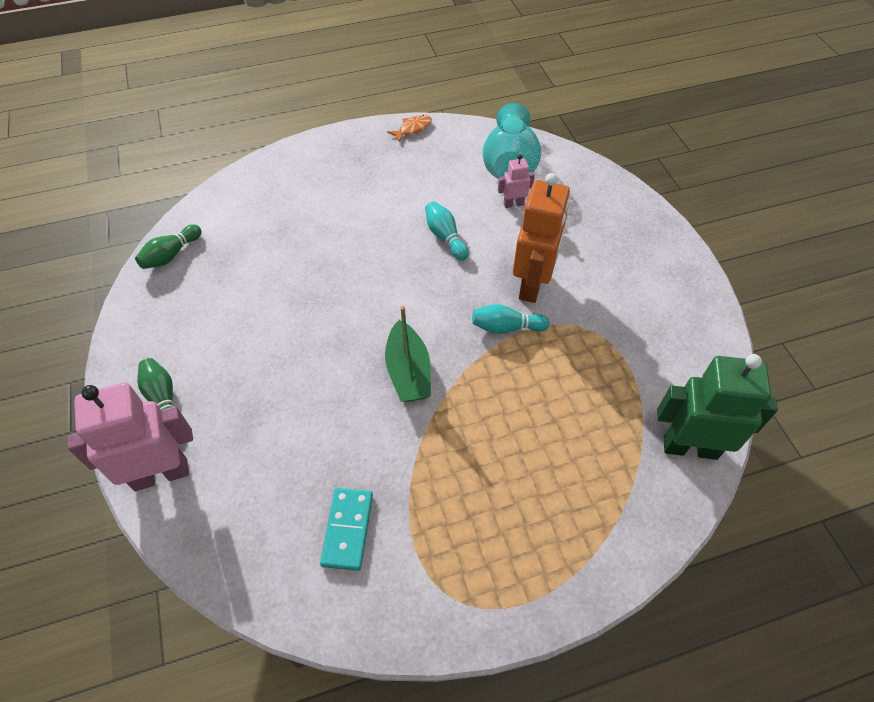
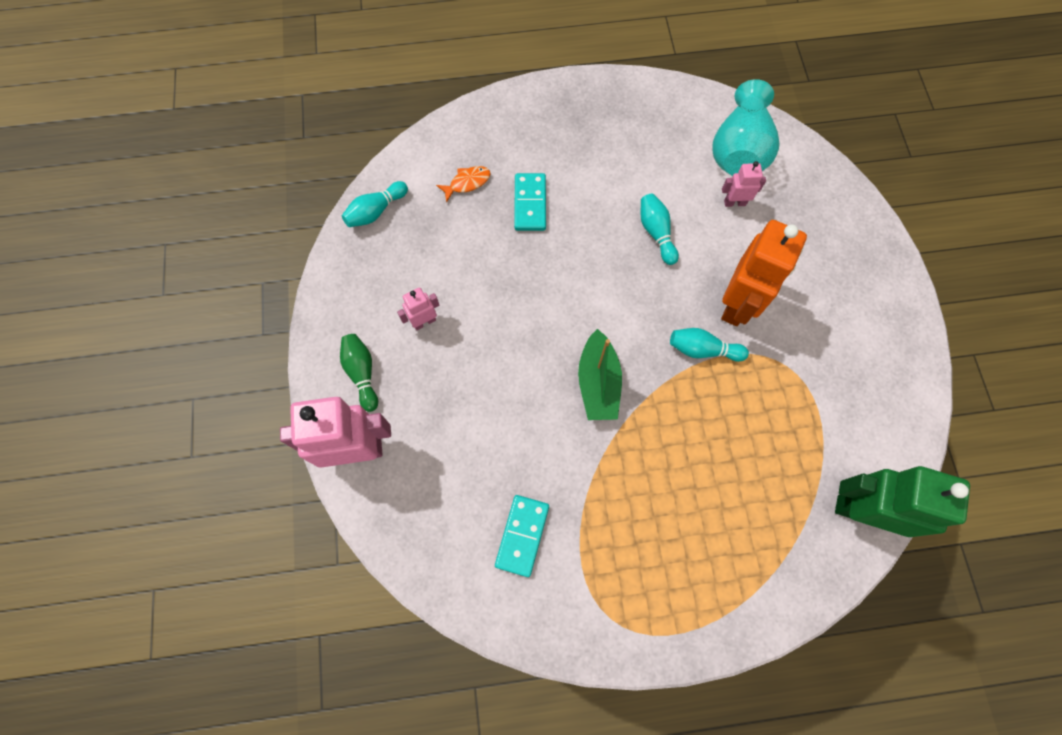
camera: 10 degrees right, 15 degrees up
green bowling pin [135,224,202,269] -> turquoise bowling pin [342,181,408,227]
orange fish [387,115,432,142] -> orange fish moved to [436,166,491,203]
none -> pink robot [397,287,440,330]
none -> turquoise domino [514,173,546,231]

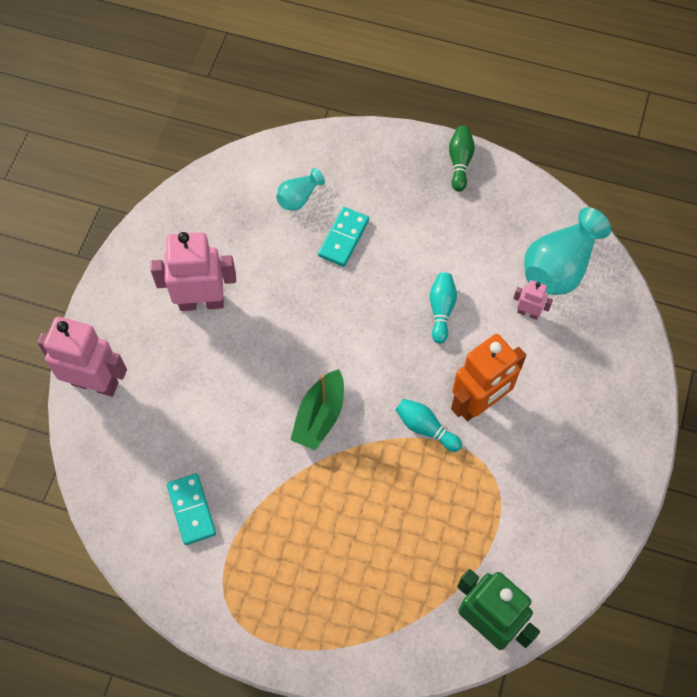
camera: 25 degrees right, 5 degrees down
green bowling pin [340,334,378,412] -> green bowling pin moved to [449,126,475,192]
turquoise bowling pin [342,181,408,227] -> none
pink robot [397,287,440,330] -> pink robot [150,232,236,311], size x2.10
orange fish [436,166,491,203] -> turquoise vase [276,168,325,211]
turquoise domino [495,495,549,577] -> turquoise domino turned 60 degrees counterclockwise [167,474,216,545]

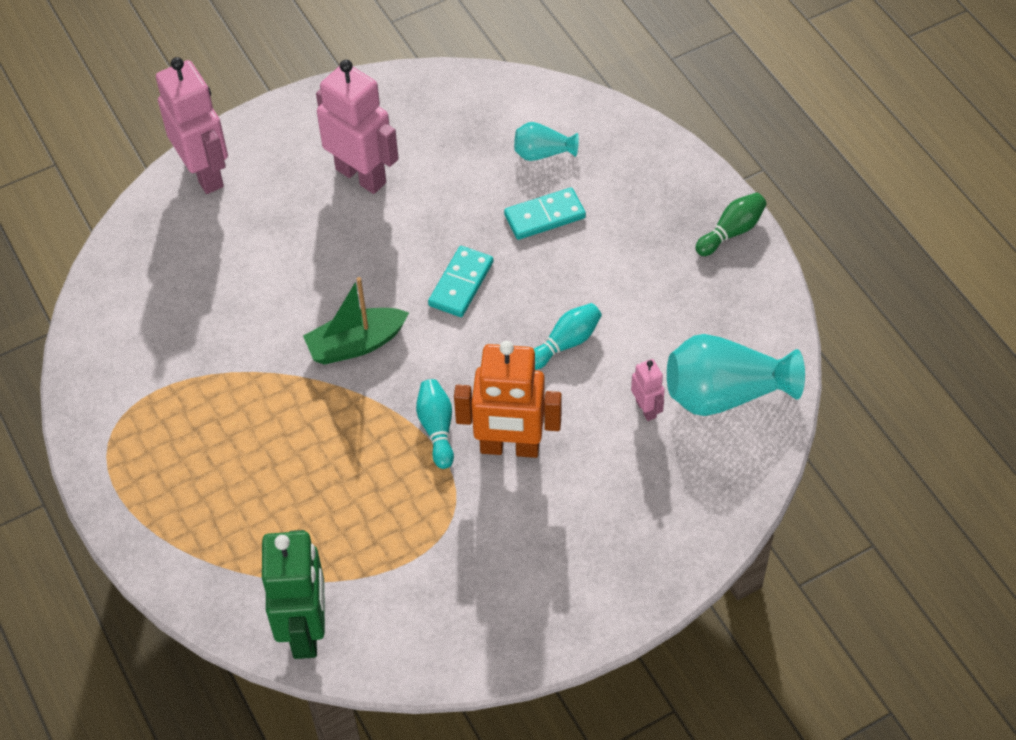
camera: 45 degrees right, 10 degrees down
turquoise domino [167,474,216,545] -> turquoise domino moved to [428,246,493,317]

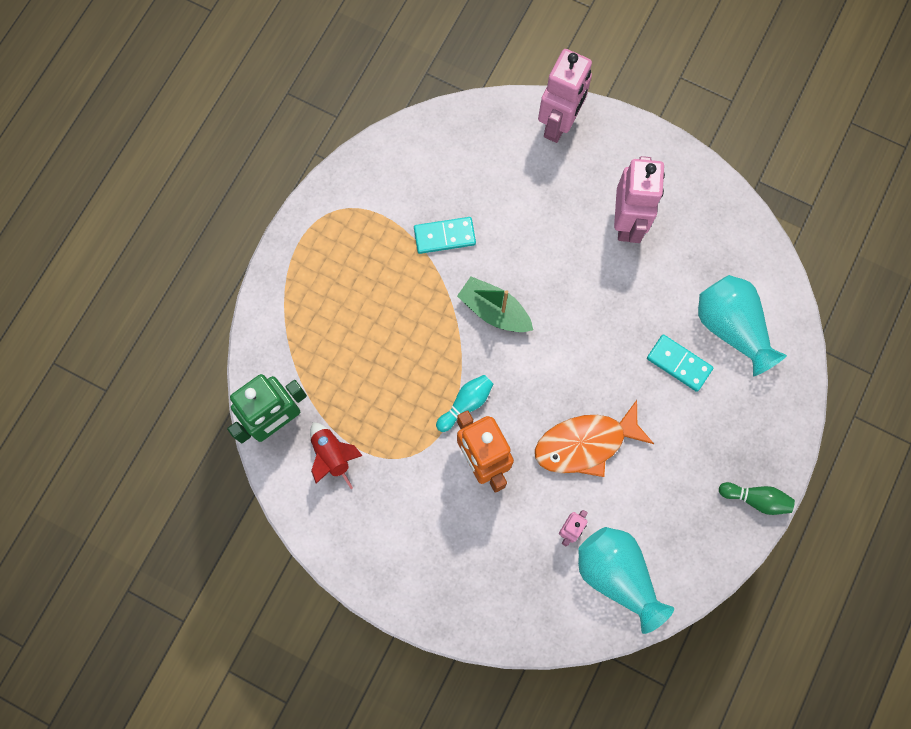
camera: 55 degrees right, 20 degrees up
turquoise domino [428,246,493,317] -> turquoise domino moved to [414,217,476,254]
turquoise vase [514,122,579,161] -> turquoise vase [698,275,787,376], size x1.90
turquoise bowling pin [534,303,602,370] -> orange fish [535,400,654,477]
none -> red rocket [310,422,363,489]

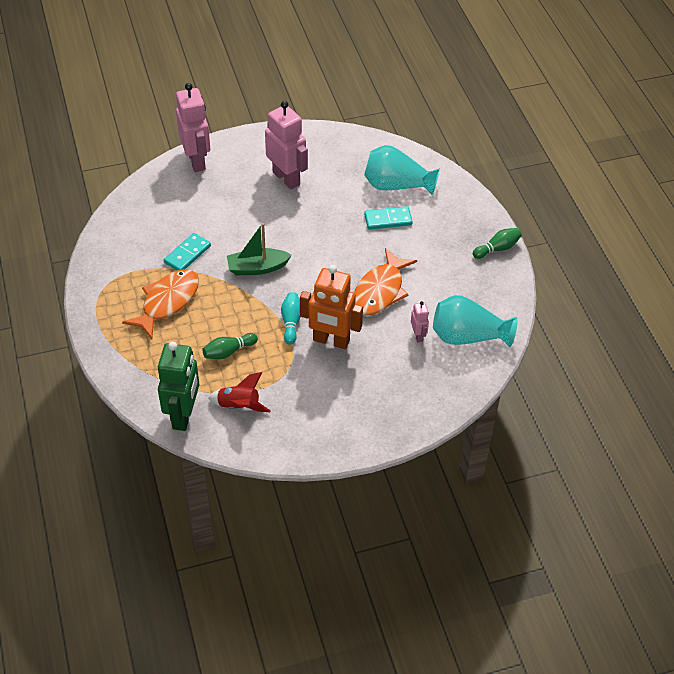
camera: 45 degrees left, 25 degrees down
none -> orange fish [122,269,199,339]
none -> green bowling pin [202,333,258,359]

